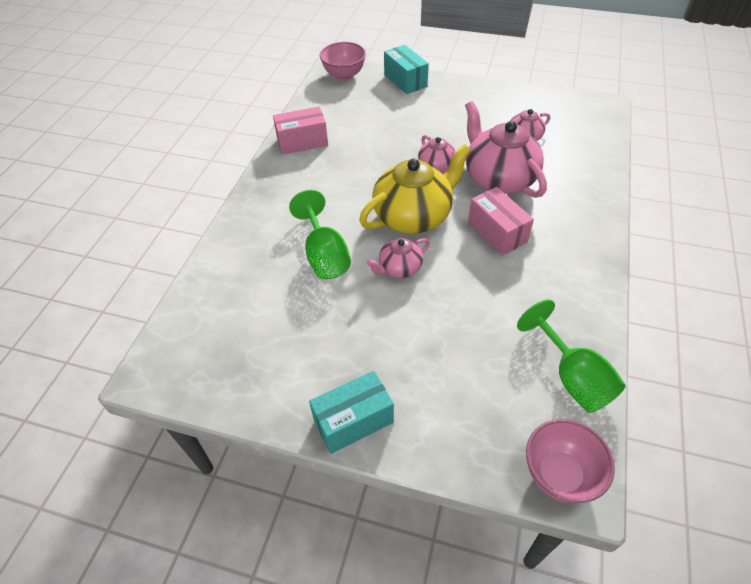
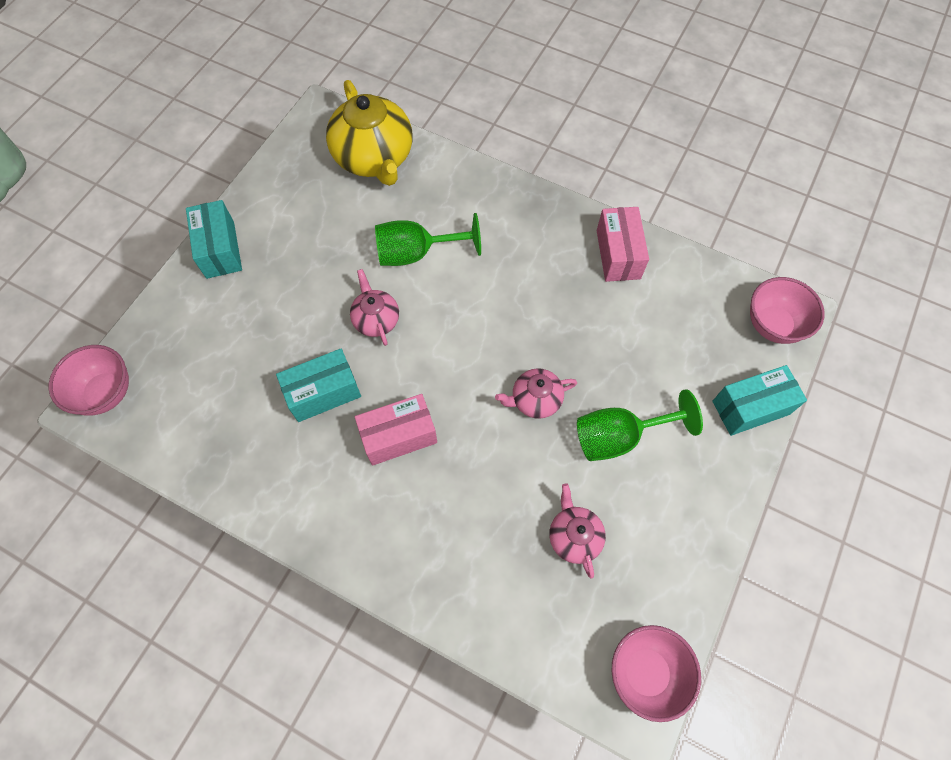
camera: 100 degrees right, 15 degrees up
yellow teapot [359,144,471,234] -> yellow teapot moved to [326,80,413,186]
pink teapot [465,101,547,198] -> none
green goblet [517,299,626,413] -> green goblet moved to [577,389,703,461]
none -> turquoise box [276,348,361,422]
none -> pink bowl [612,625,701,722]

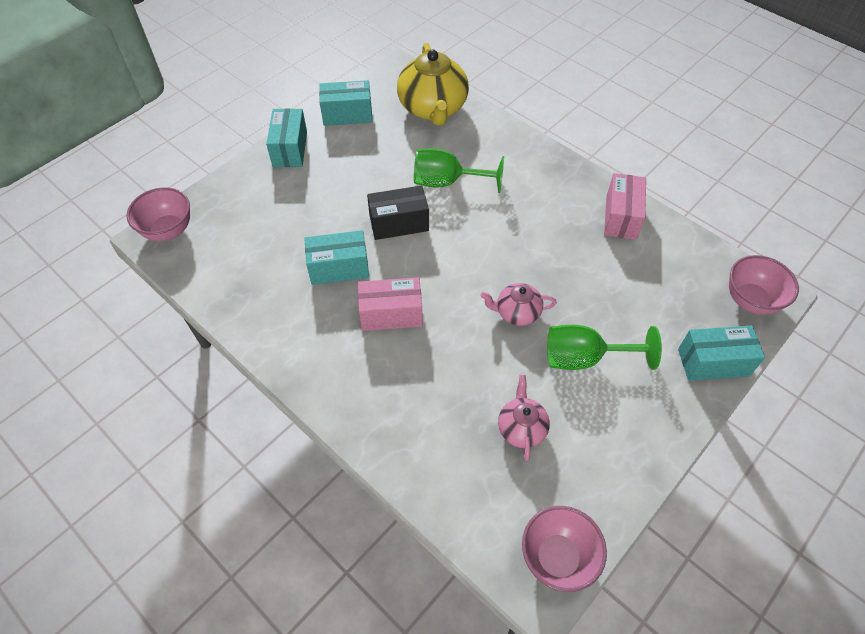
camera: 15 degrees right, 10 degrees down
pink teapot [350,269,399,346] -> black box [367,185,429,240]
none -> turquoise box [319,80,372,126]

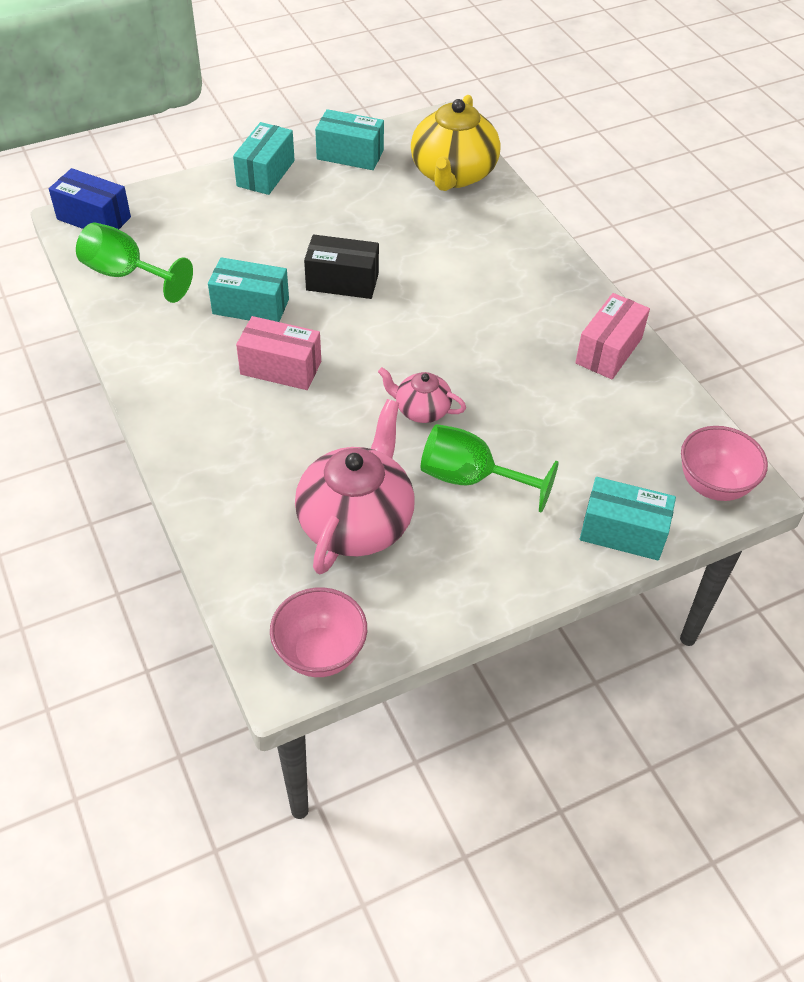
camera: 20 degrees right, 5 degrees down
pink bowl [126,187,190,241] -> blue box [49,168,131,229]
green goblet [414,149,504,193] -> green goblet moved to [76,222,193,303]
pink teapot [498,375,550,461] -> pink teapot [295,399,415,574], size x1.93

